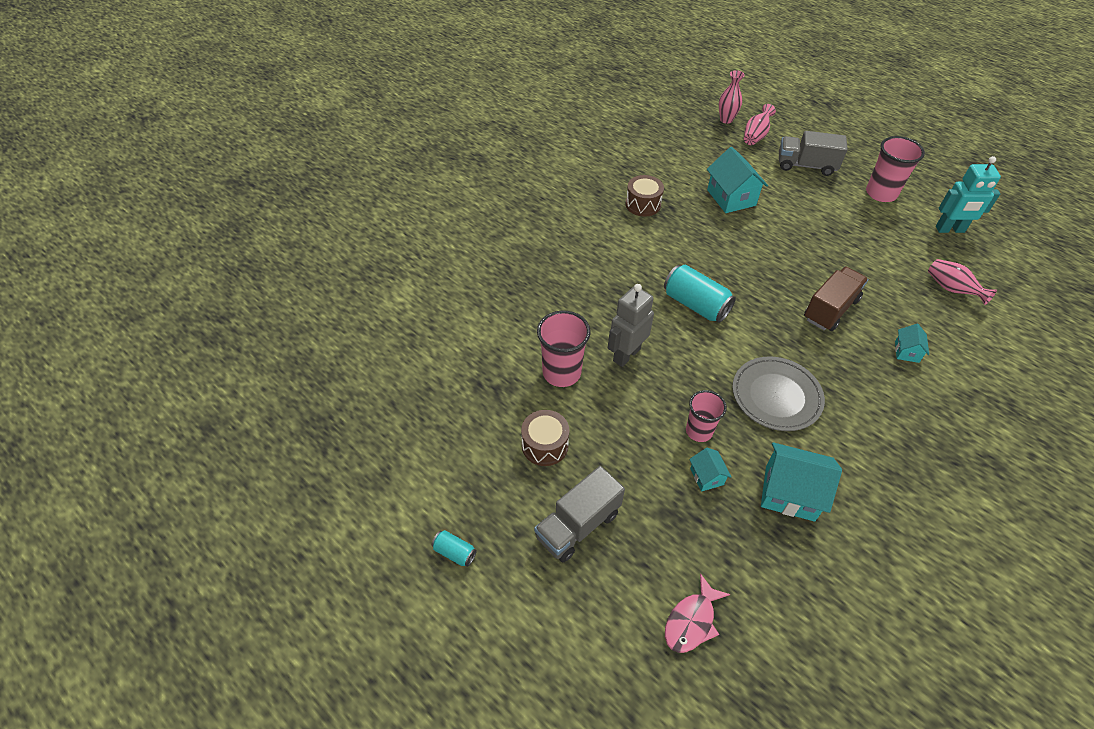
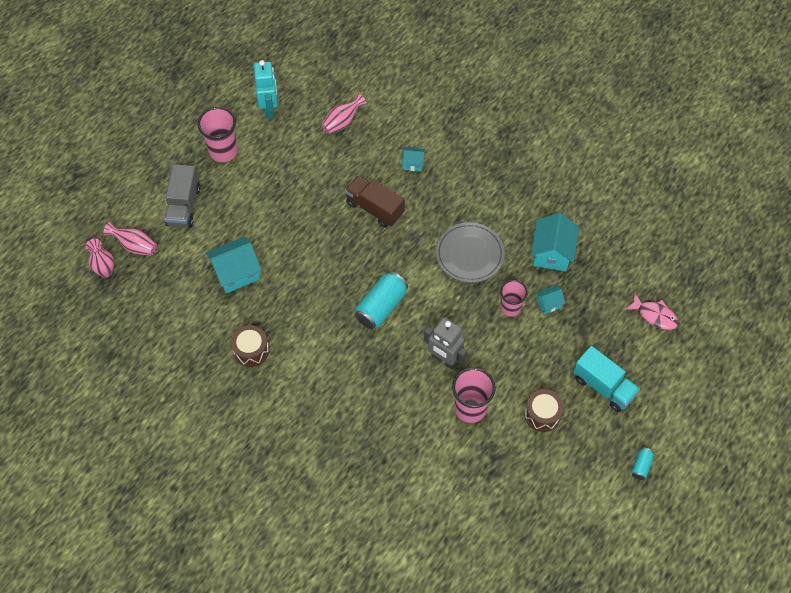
camera: 95 degrees left, 10 degrees up
grey truck [534,466,625,562] -> turquoise truck [573,346,640,412]

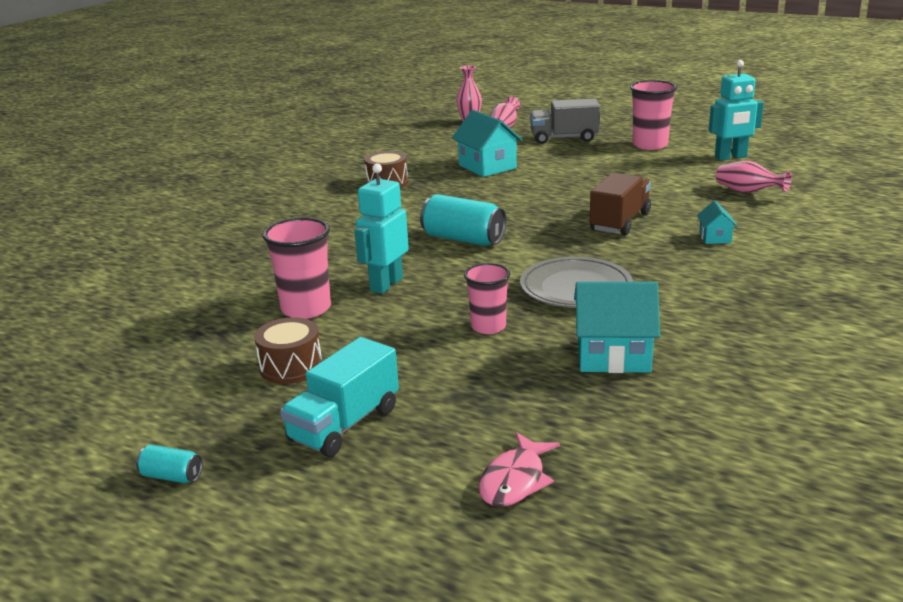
camera: 85 degrees right, 35 degrees down
grey robot [424,317,467,370] -> turquoise robot [354,163,409,294]
turquoise house [536,285,565,314] -> none

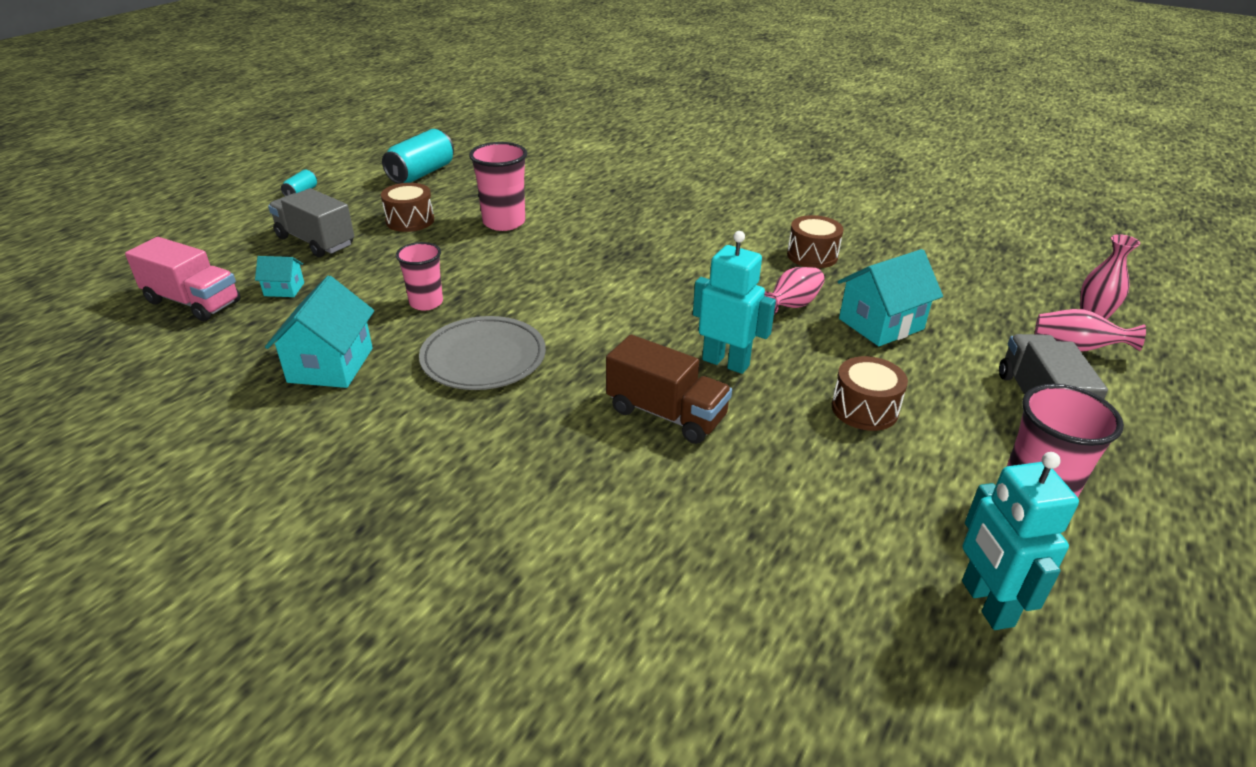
camera: 90 degrees right, 10 degrees up
turquoise truck [280,337,399,457] -> grey truck [268,188,354,257]
turquoise robot [354,163,409,294] -> turquoise robot moved to [693,231,776,374]
turquoise can [420,194,506,246] -> turquoise can moved to [382,129,454,184]
pink fish [479,432,560,507] -> pink truck [125,237,241,321]
turquoise house [697,201,737,244] -> turquoise house moved to [255,256,304,297]
pink vase [716,161,792,193] -> pink vase moved to [764,267,825,315]
none -> brown drum [832,356,908,431]

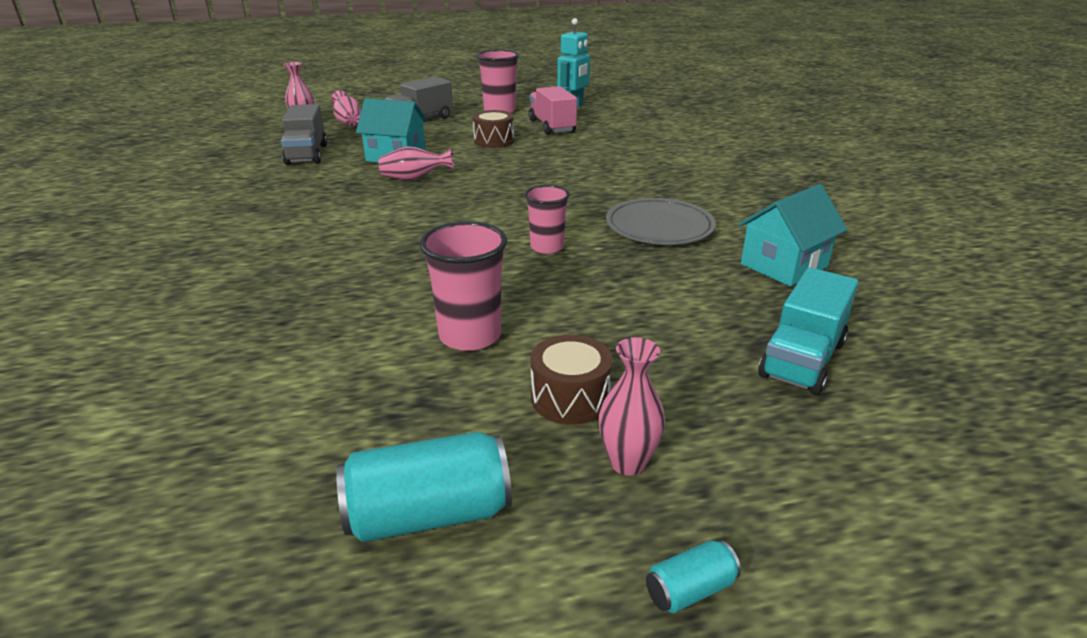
camera: 135 degrees left, 5 degrees down
pink truck [125,237,241,321] -> pink truck moved to [529,86,577,135]
turquoise house [255,256,304,297] -> turquoise truck [758,267,859,395]
grey truck [268,188,354,257] -> grey truck moved to [281,104,327,165]
pink cup [396,242,443,311] -> pink cup moved to [525,185,570,254]
brown truck [606,335,732,444] -> none
turquoise robot [693,231,776,374] -> none
brown drum [787,215,843,268] -> none
none -> pink vase [599,337,665,476]

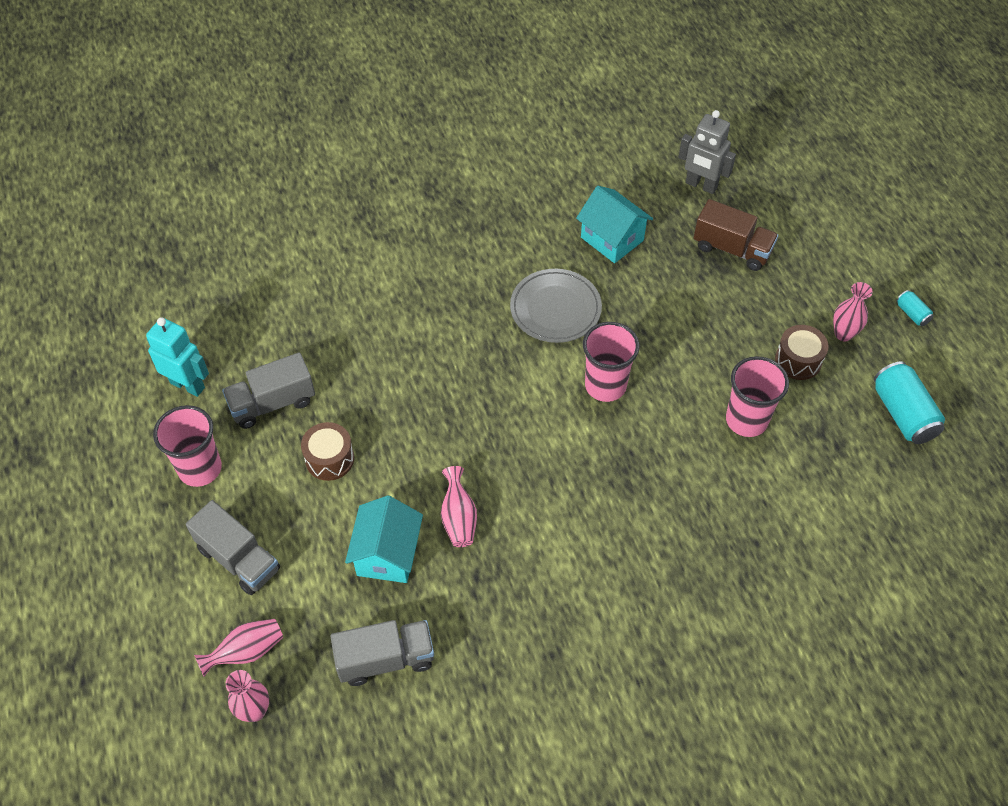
camera: 95 degrees left, 25 degrees up
pink cup [525,185,570,254] -> pink cup [583,322,639,402], size x1.50
pink truck [529,86,577,135] -> grey truck [222,352,315,429]
turquoise truck [758,267,859,395] -> brown truck [693,199,779,271]
none -> grey robot [678,110,736,194]

